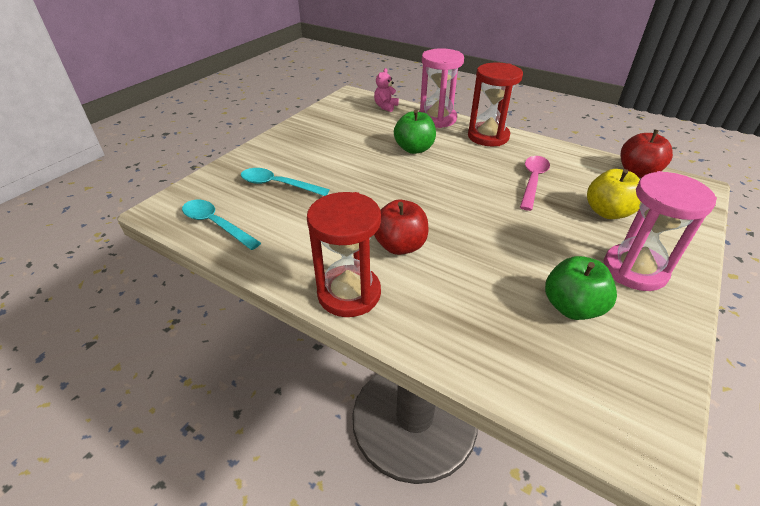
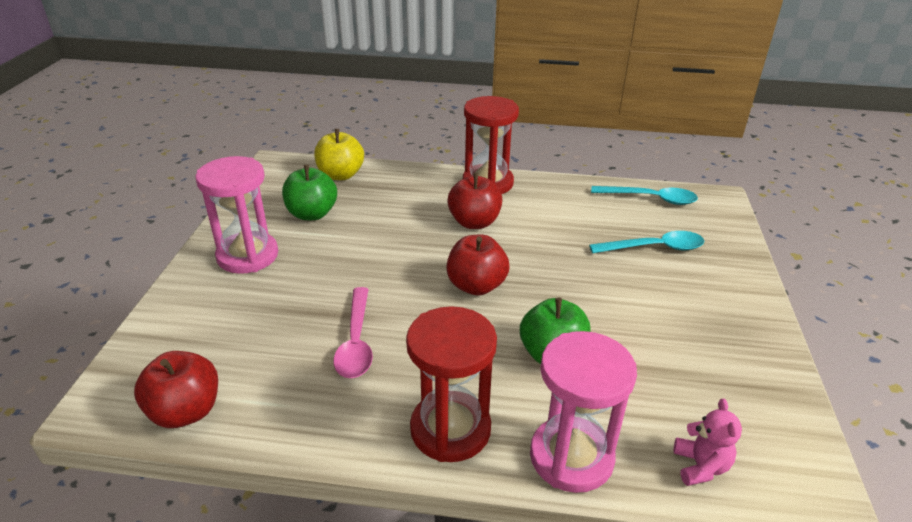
camera: 155 degrees right, 5 degrees down
yellow apple [587,169,641,219] -> yellow apple moved to [314,129,364,180]
none -> red apple [446,235,509,296]

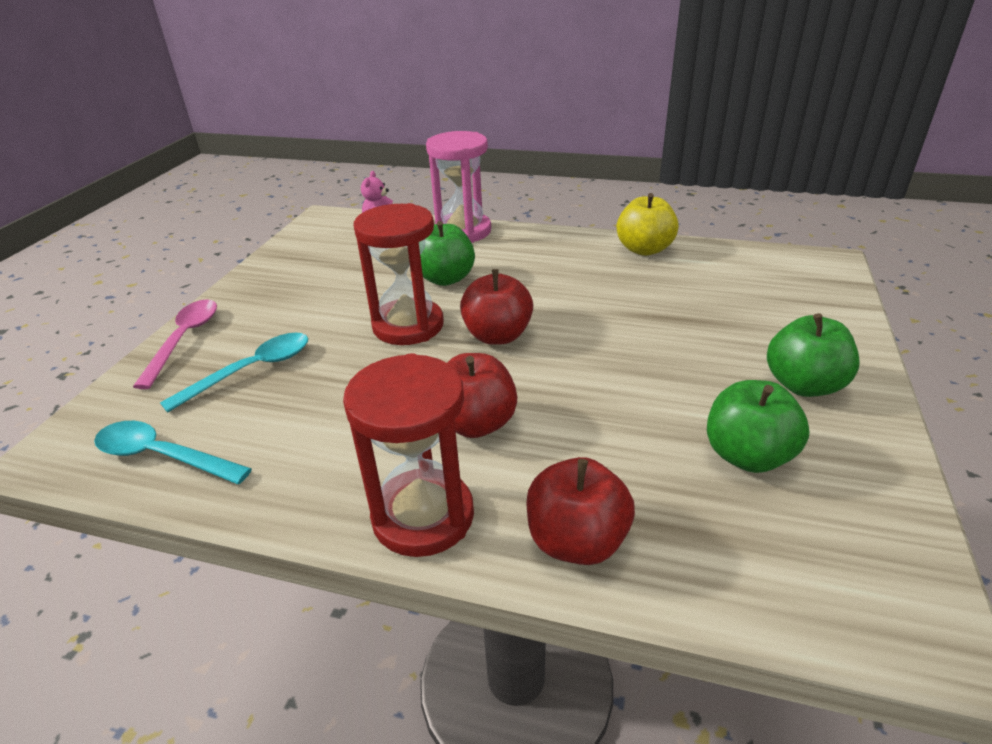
camera: 170 degrees left, 0 degrees up
red apple [134,351,218,428] -> red apple moved to [526,457,635,565]
pink hourglass [195,156,278,274] -> green apple [767,313,860,397]
yellow apple [314,129,364,180] -> yellow apple moved to [616,193,679,256]
pink spoon [334,287,373,378] -> pink spoon moved to [133,299,217,389]
red hourglass [406,306,497,462] -> red hourglass moved to [354,203,444,345]
turquoise spoon [589,231,705,254] -> turquoise spoon turned 135 degrees clockwise [160,332,308,413]

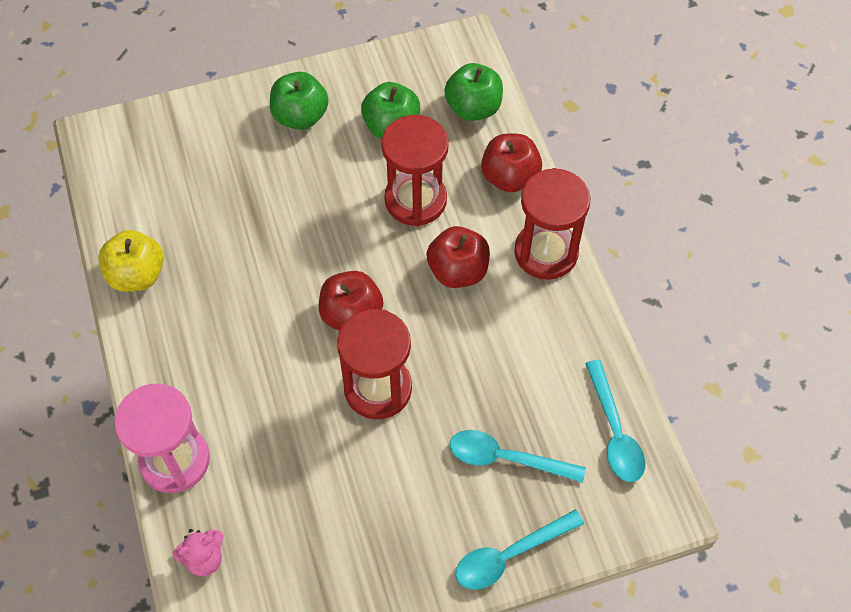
camera: 125 degrees left, 25 degrees up
pink spoon [133,299,217,389] -> turquoise spoon [455,510,584,590]
green apple [420,221,475,286] -> green apple moved to [444,63,503,121]
none -> red hourglass [381,115,449,226]

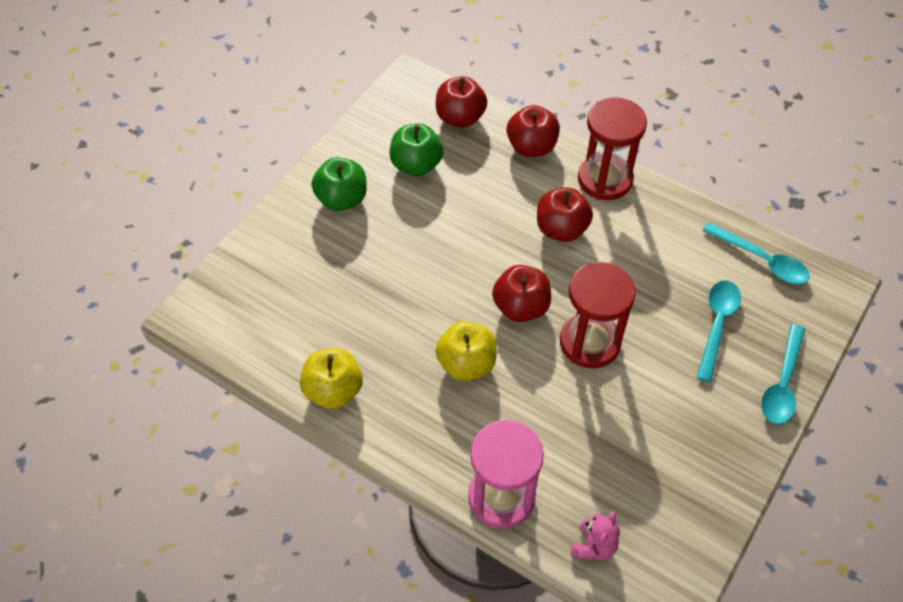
camera: 40 degrees left, 5 degrees down
red hourglass [381,115,449,226] -> none
green apple [444,63,503,121] -> red apple [436,76,487,128]
turquoise spoon [450,430,586,483] -> turquoise spoon turned 135 degrees clockwise [697,280,741,382]
none -> yellow apple [436,321,496,381]

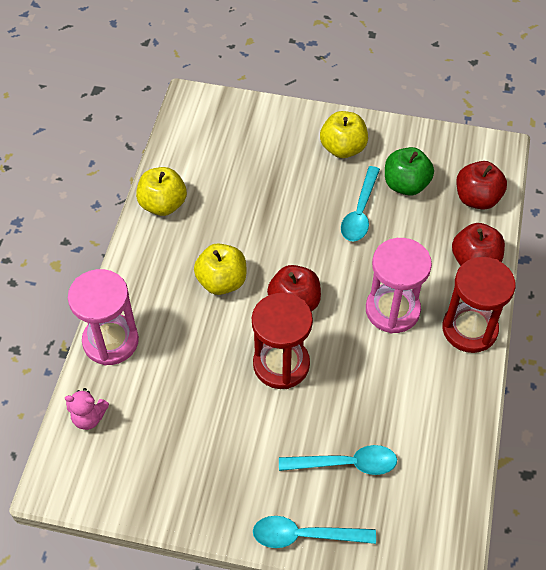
camera: 70 degrees right, 0 degrees up
green apple [311,157,367,211] -> yellow apple [320,111,368,158]
red apple [537,187,593,242] -> pink hourglass [366,238,432,333]
turquoise spoon [703,222,810,284] -> turquoise spoon moved to [341,166,380,241]

